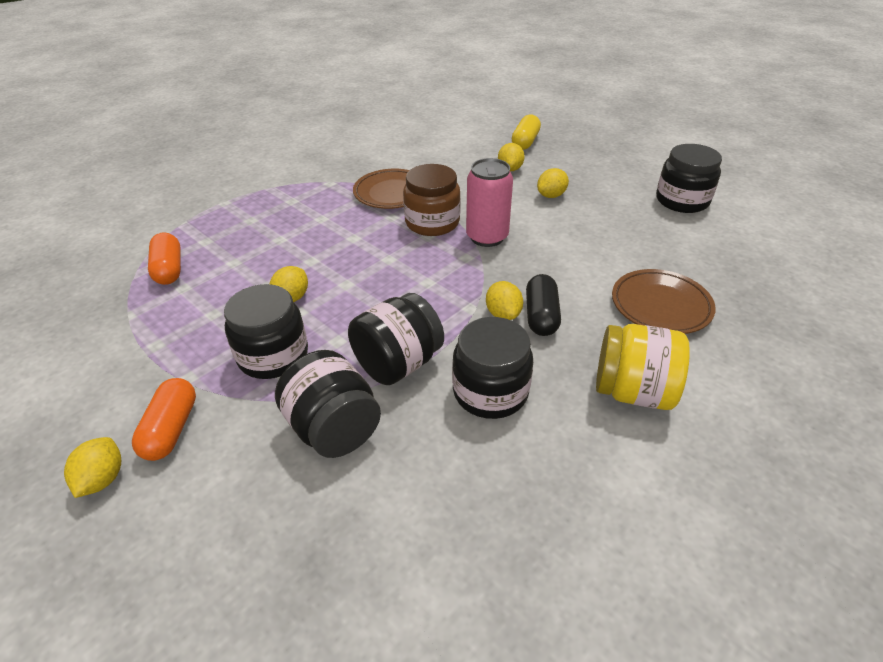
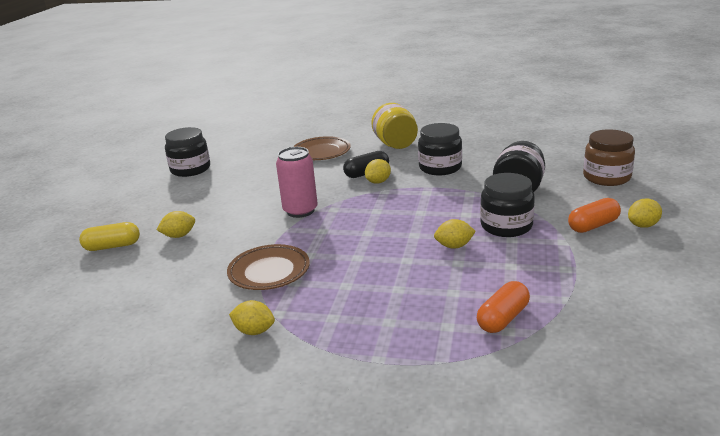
camera: 120 degrees left, 15 degrees down
black jar [348,293,444,385] -> none
brown jar [403,164,461,236] -> brown jar moved to [583,129,635,186]
yellow lemon [537,168,569,198] -> yellow lemon moved to [229,300,275,335]

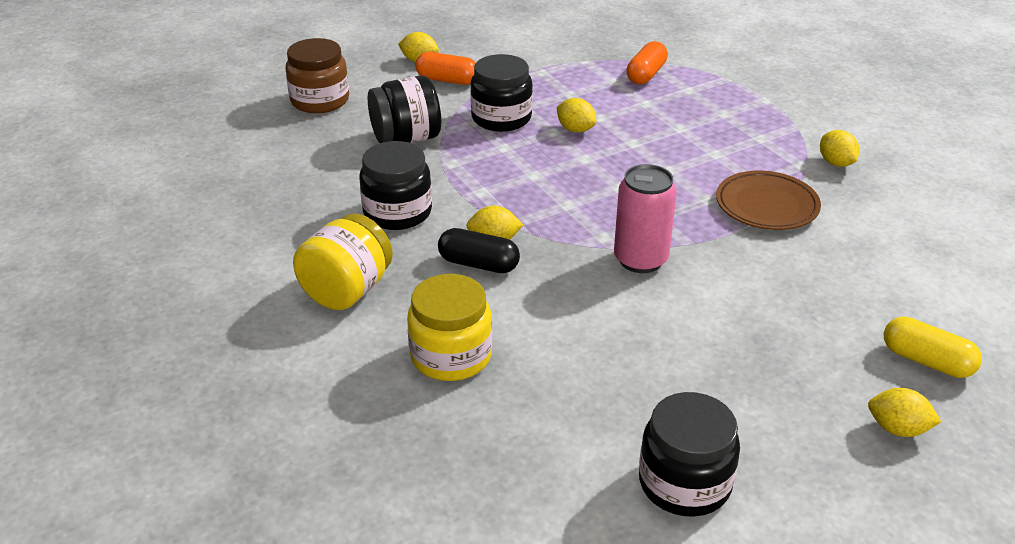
camera: 135 degrees left, 10 degrees up
yellow lemon [157,211,195,238] -> yellow lemon moved to [868,388,941,437]
brown plate [293,136,351,160] -> yellow jar [407,274,492,381]
orange capsule [477,281,530,333] -> orange capsule turned 60 degrees counterclockwise [626,41,668,84]

